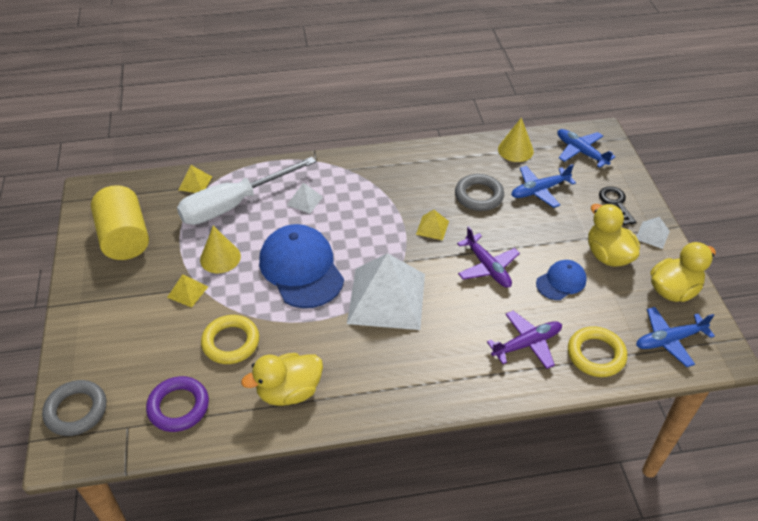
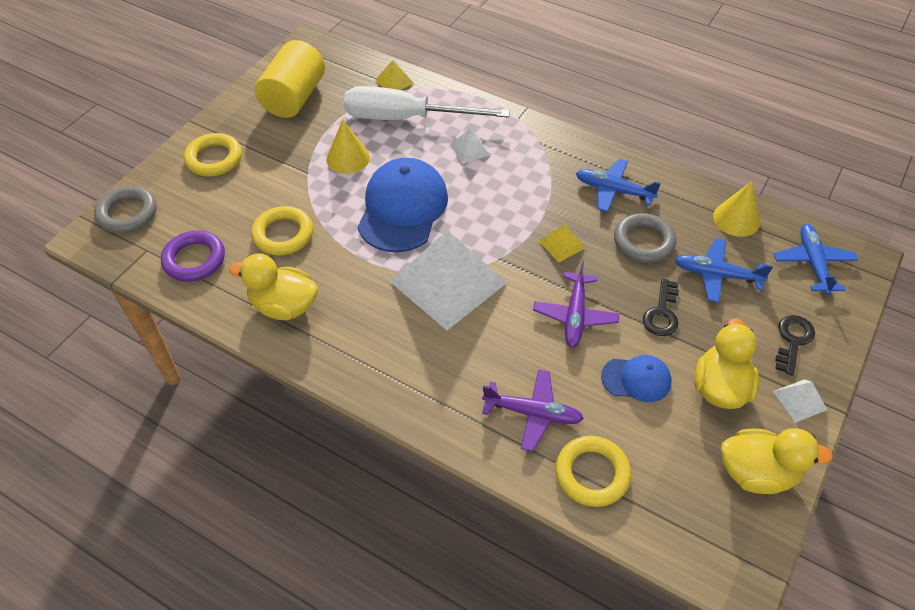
camera: 40 degrees right, 5 degrees up
yellow pyramid [167,274,208,308] -> none
blue plane [636,307,715,367] -> blue plane moved to [576,159,661,212]
none -> yellow ring [184,133,242,176]
none -> black key [643,278,679,336]

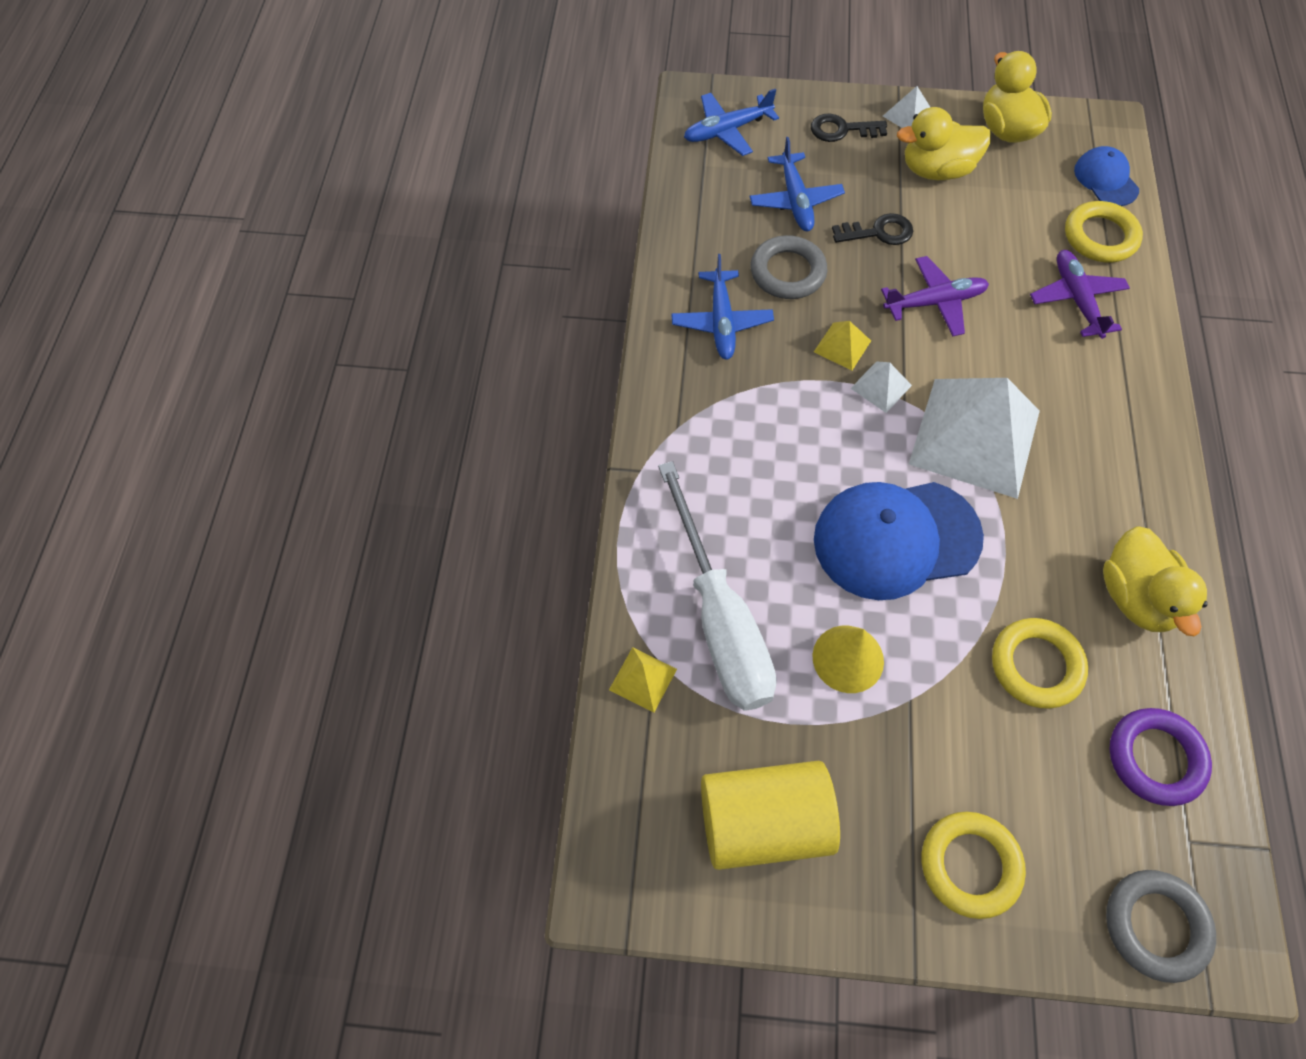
camera: 115 degrees left, 10 degrees up
white pyramid [450,128,490,164] -> white pyramid moved to [850,361,912,413]
blue cap [601,355,672,402] -> blue cap moved to [1074,146,1139,206]
yellow cone [713,181,760,237] -> none

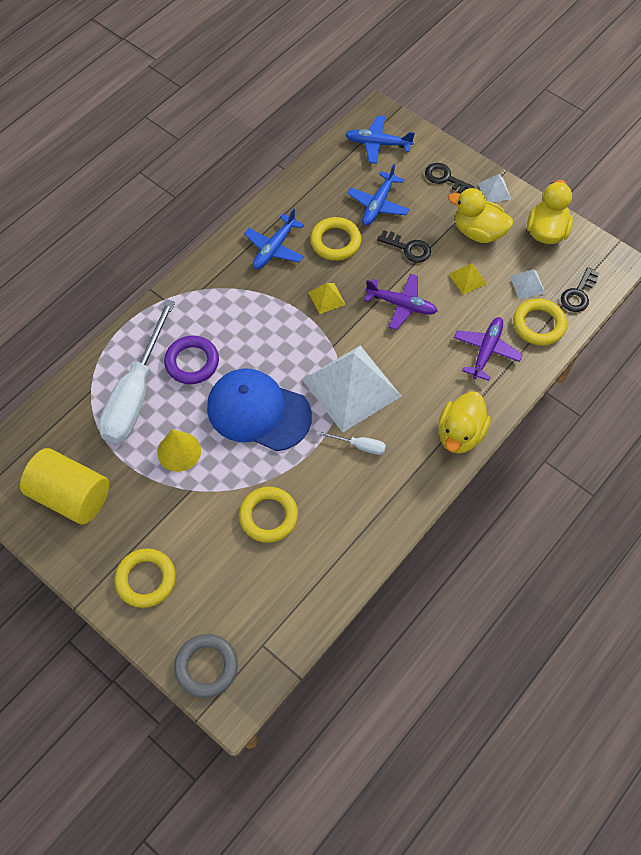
camera: 35 degrees right, 0 degrees up
yellow pyramid [609,647,677,713] -> yellow pyramid moved to [449,263,487,295]
grey ring [751,235,827,299] -> yellow ring [310,217,361,261]
white pyramid [850,361,912,413] -> white pyramid moved to [510,269,546,299]
blue cap [1074,146,1139,206] -> black key [561,267,599,312]
yellow duck [1103,526,1207,636] -> yellow duck moved to [438,392,491,454]
purple ring [1109,708,1212,806] -> purple ring moved to [164,335,219,384]
none -> white screwdriver [317,431,386,455]

